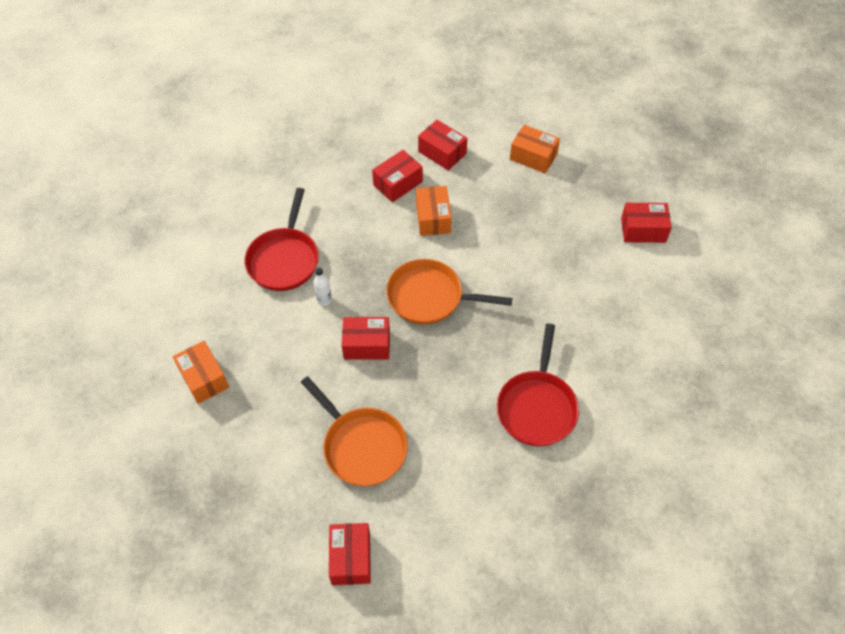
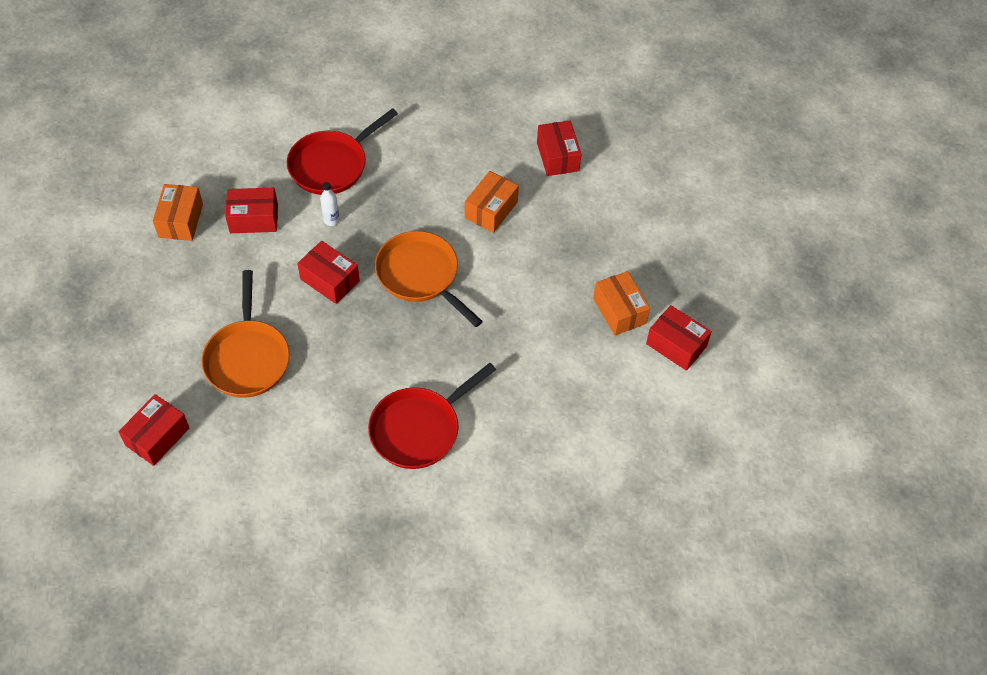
camera: 35 degrees right, 0 degrees up
red box [372,150,423,202] -> red box moved to [225,188,278,233]
orange box [510,125,560,173] -> orange box moved to [593,271,650,335]

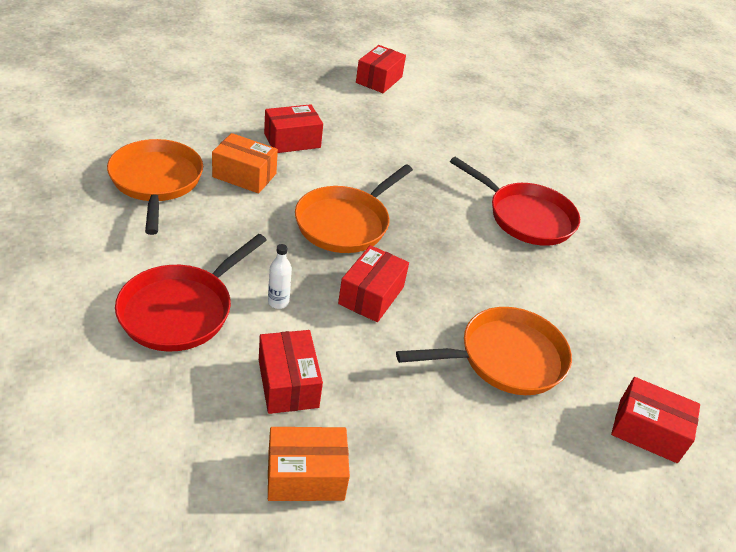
camera: 105 degrees left, 15 degrees down
red pan [287,108,398,195] -> red pan turned 90 degrees clockwise [115,234,267,352]
red box [537,120,582,176] -> red box moved to [264,104,323,153]
orange box [593,271,650,335] -> none
none -> orange pan [107,139,203,235]

